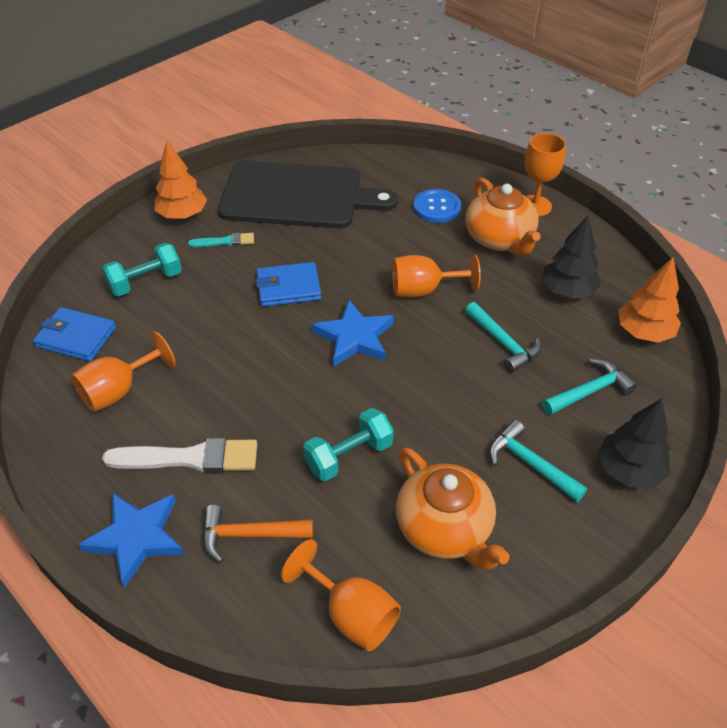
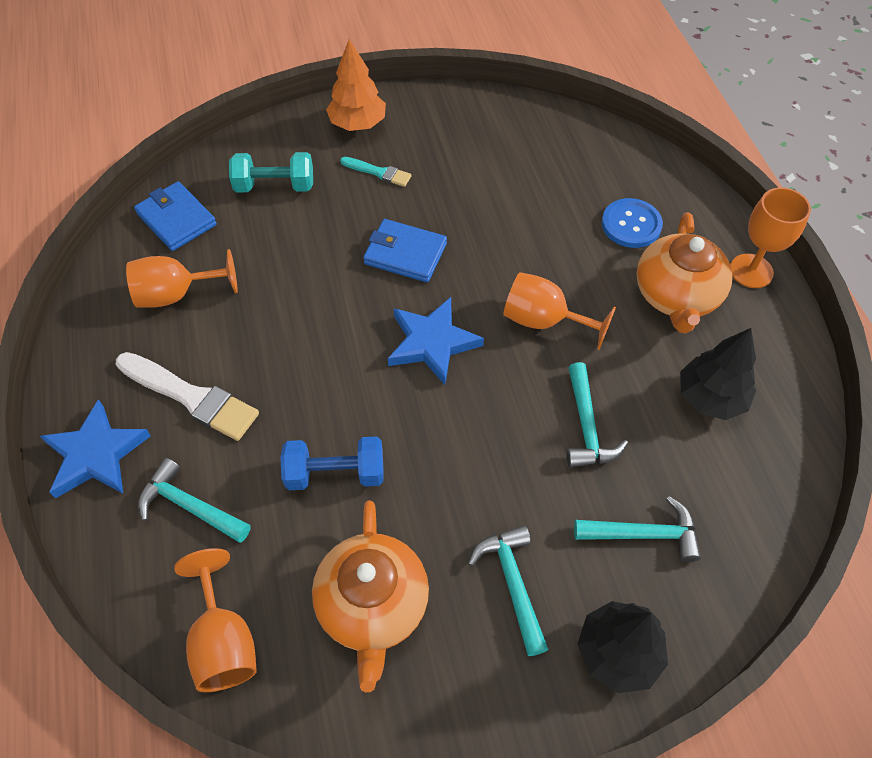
camera: 30 degrees right, 10 degrees up
orange hammer [203,505,313,563] -> turquoise hammer [138,458,251,543]
black cutting board [218,161,398,229] -> none
turquoise dumbbell [303,408,394,481] -> blue dumbbell [280,436,383,490]
orange tree [619,257,681,343] -> none

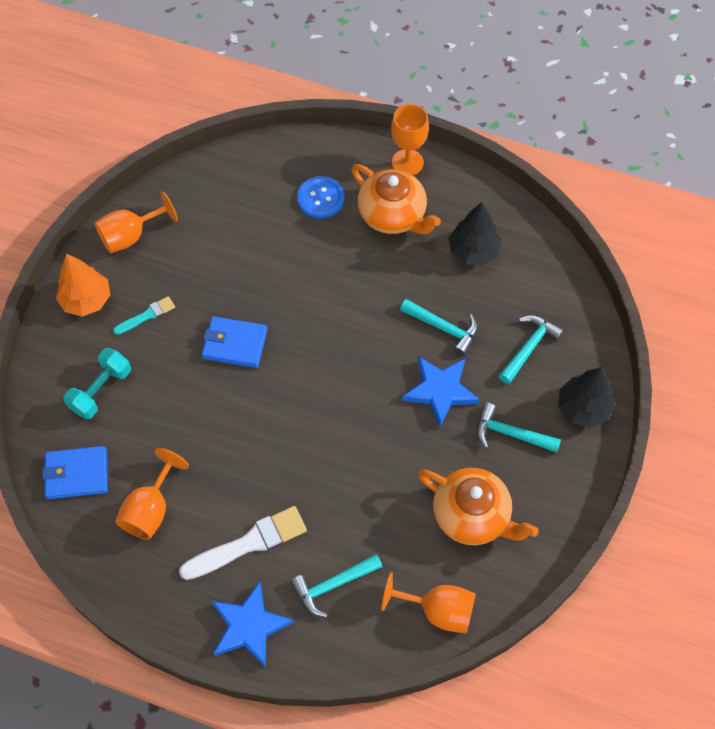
camera: 55 degrees left, 5 degrees up
blue dumbbell [280,436,383,490] -> none
blue wallet [363,219,447,282] -> blue wallet turned 45 degrees clockwise [201,316,267,368]
blue star [388,297,484,385] -> blue star moved to [402,356,480,427]
orange goblet [503,272,616,350] -> orange goblet moved to [95,191,178,254]

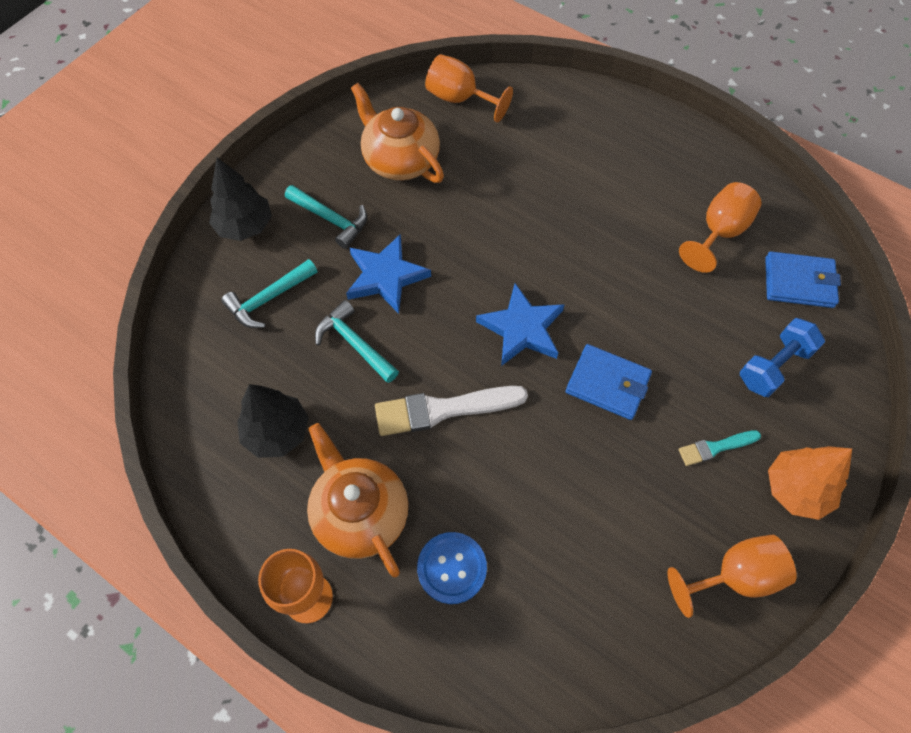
camera: 165 degrees left, 0 degrees up
turquoise dumbbell [64,348,131,419] -> blue dumbbell [740,318,825,397]
white brush [179,506,307,580] -> white brush moved to [375,386,528,436]
blue star [212,582,293,667] -> blue star moved to [476,283,565,366]
turquoise hammer [290,554,382,618] -> none

